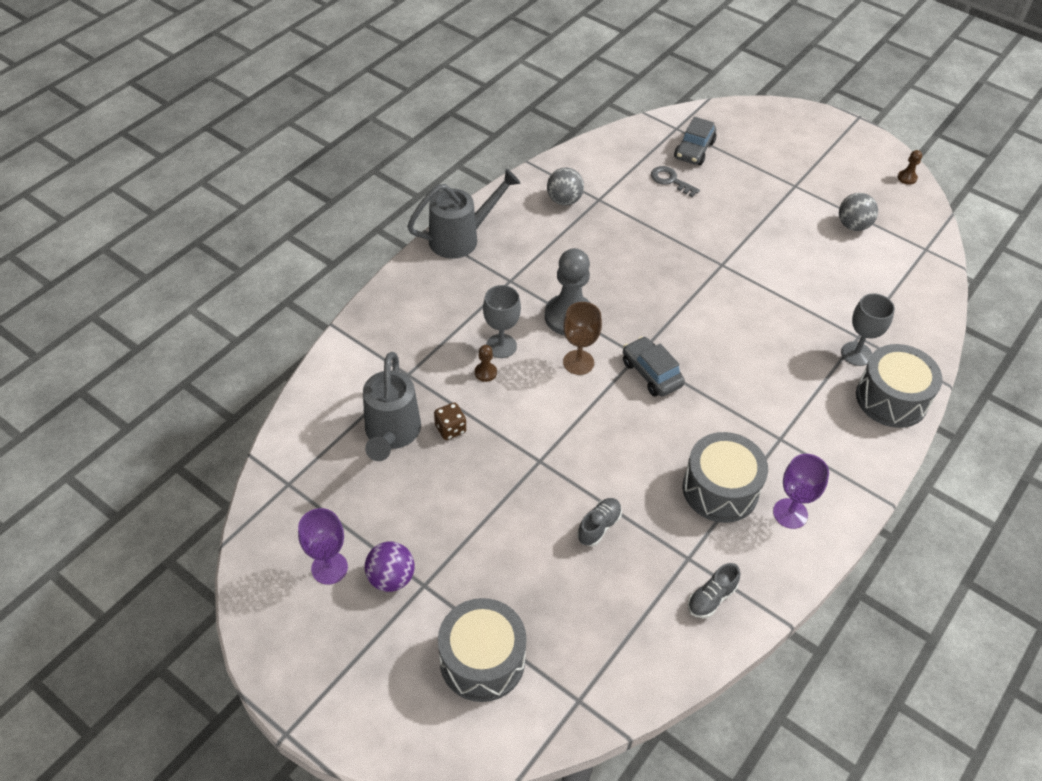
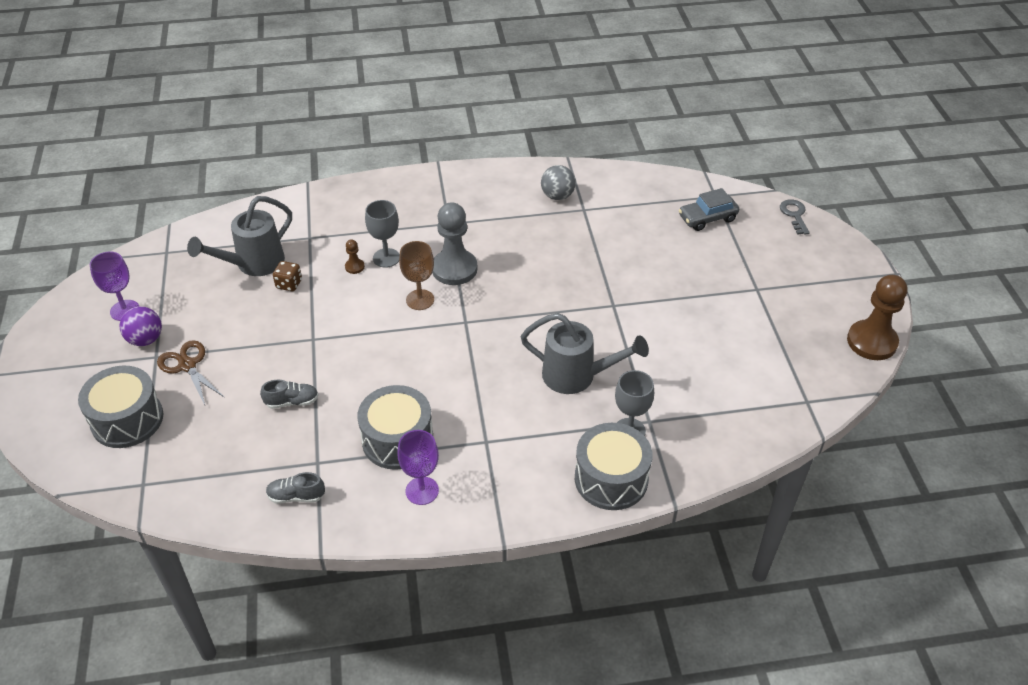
camera: 45 degrees right, 5 degrees down
grey watering can [407,169,521,259] -> grey watering can moved to [521,313,649,394]
grey car [623,336,685,397] -> none
grey key [651,166,700,197] -> grey key moved to [780,199,810,235]
grey ball [839,193,878,231] -> none
brown pawn [898,150,922,185] -> brown pawn [847,275,908,360], size x2.34
none -> brown scissors [157,340,225,405]

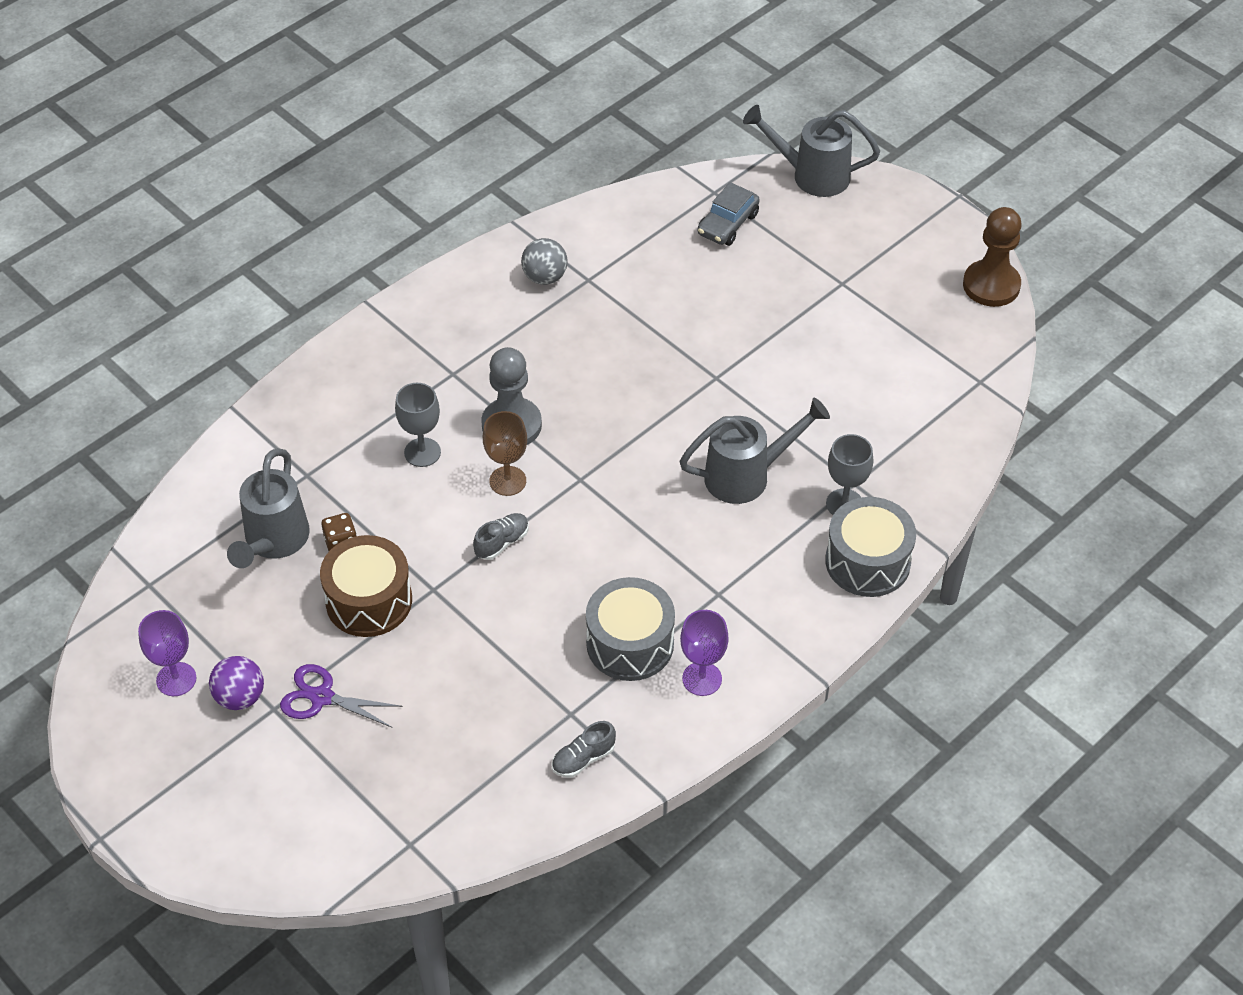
camera: 35 degrees left, 5 degrees up
grey drum [78,366,163,448] -> none
brown scissors [157,340,225,405] -> purple scissors [280,664,403,728]
grey shoe [260,380,319,409] -> grey shoe moved to [473,513,529,560]
brown pawn [345,239,365,274] -> none
grey key [780,199,810,235] -> grey watering can [743,105,880,197]
none -> brown drum [320,535,412,637]

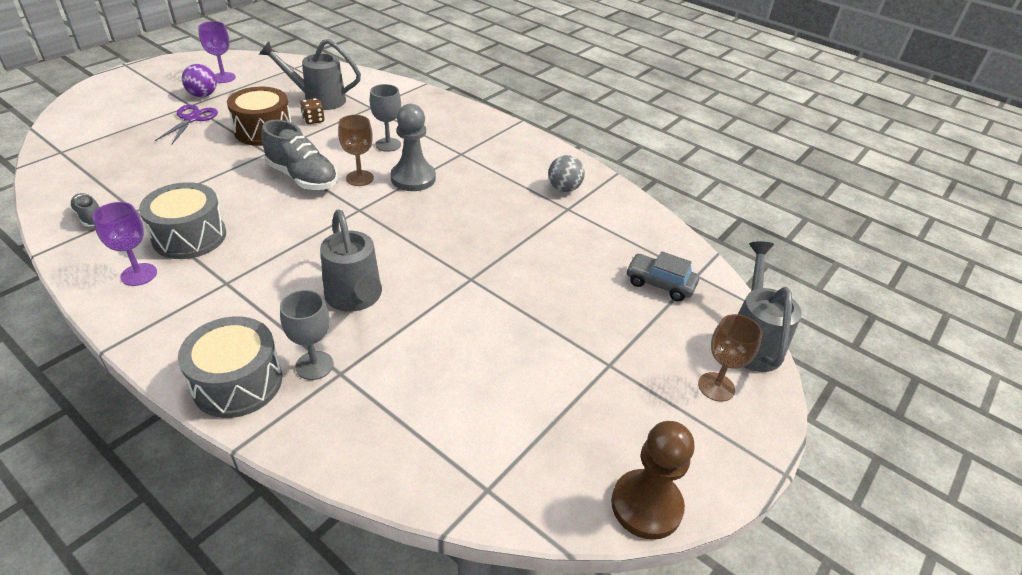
camera: 80 degrees right, 10 degrees down
grey shoe [473,513,529,560] -> grey shoe [261,120,338,190], size x1.93
none -> brown goblet [698,314,762,402]

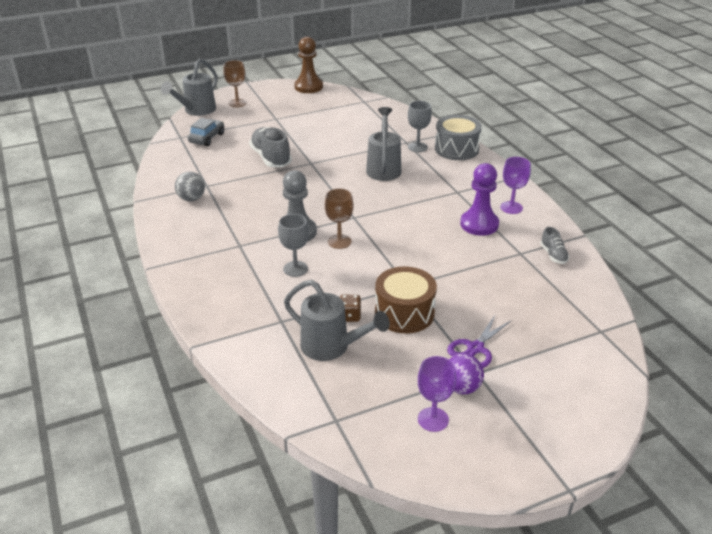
camera: 150 degrees left, 5 degrees down
grey drum [139,182,226,259] -> purple pawn [460,163,499,236]
grey shoe [261,120,338,190] -> grey shoe moved to [249,127,292,167]
grey car [626,251,699,301] -> grey car turned 120 degrees counterclockwise [188,118,224,146]

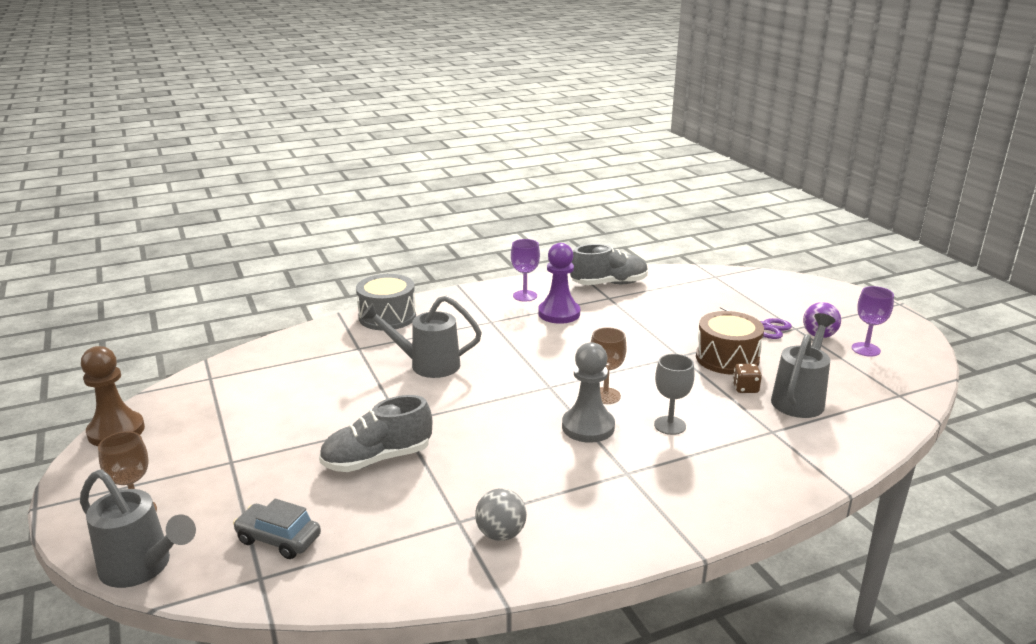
camera: 90 degrees left, 10 degrees down
grey goblet [408,101,432,152] -> none
grey shoe [540,227,569,264] -> grey shoe [570,244,648,285], size x1.93

